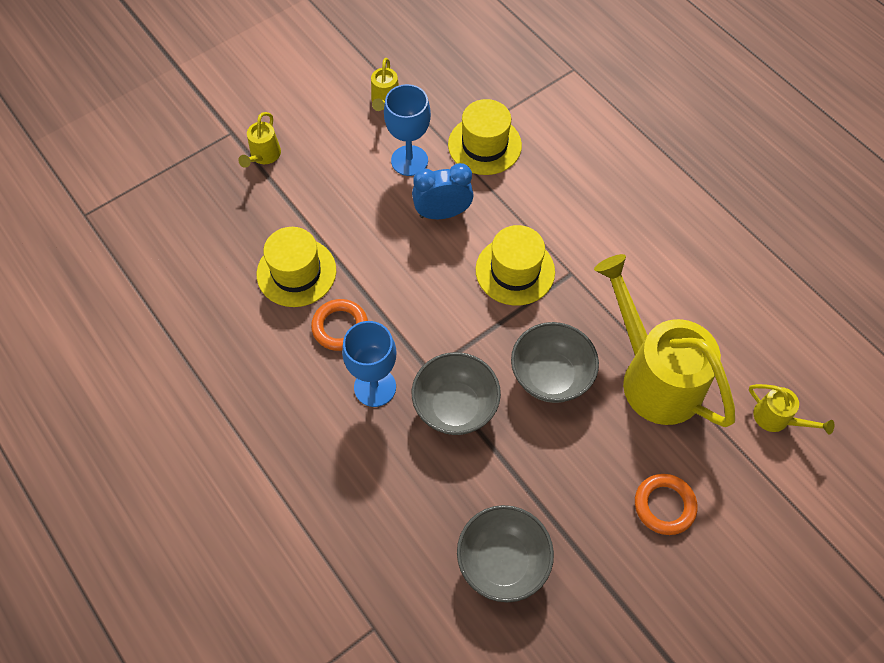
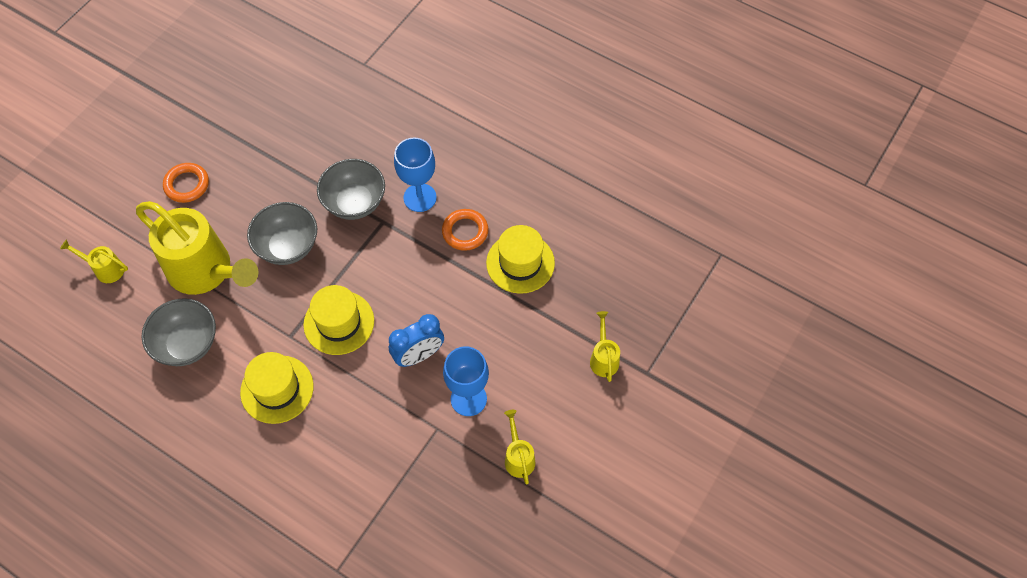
camera: 160 degrees right, 0 degrees up
yellow hat [448,99,522,175] -> yellow hat moved to [240,352,314,424]
grey bowl [457,505,554,602] -> grey bowl moved to [141,298,216,366]

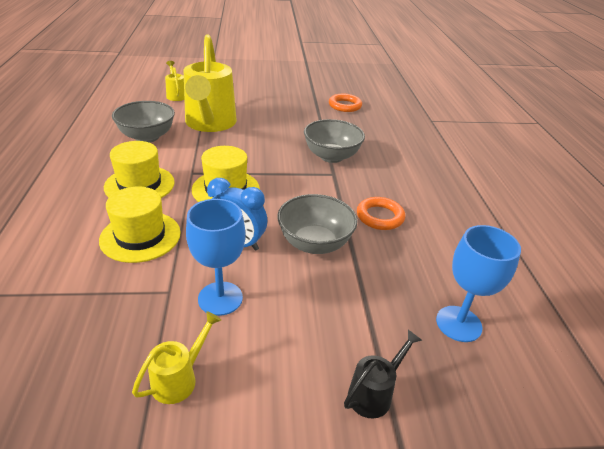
camera: 50 degrees right, 25 degrees down
orange ring [163,163,209,203] -> orange ring moved to [329,94,362,112]
grey bowl [247,202,317,265] -> grey bowl moved to [277,194,357,254]
blue goblet [394,138,437,212] -> blue goblet moved to [436,225,521,342]
yellow hat [486,225,555,294] -> yellow hat moved to [99,187,181,263]
yellow watering can [590,311,620,382] -> black watering can [344,330,422,419]

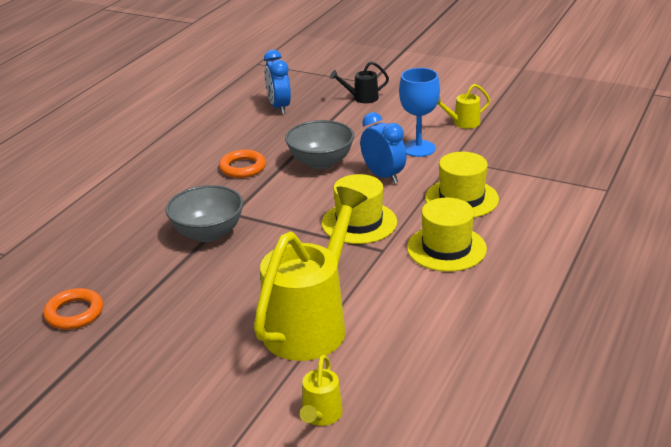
camera: 145 degrees left, 5 degrees down
grey bowl [112,101,175,143] -> none
blue goblet [436,225,521,342] -> blue clock [264,50,291,114]

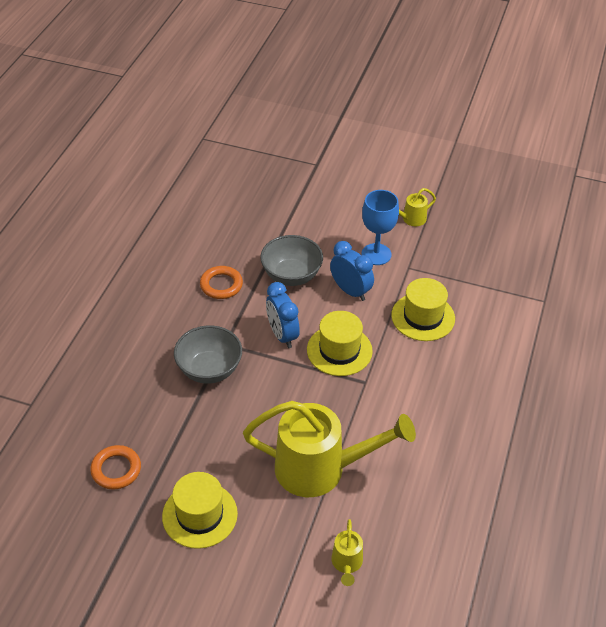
camera: 10 degrees left, 15 degrees up
yellow watering can [254,187,367,361] -> yellow watering can turned 75 degrees clockwise [243,401,416,497]
blue clock [264,50,291,114] -> blue clock moved to [266,282,300,348]
black watering can [330,61,389,103] -> none
yellow hat [407,198,487,272] -> yellow hat moved to [162,472,238,549]

